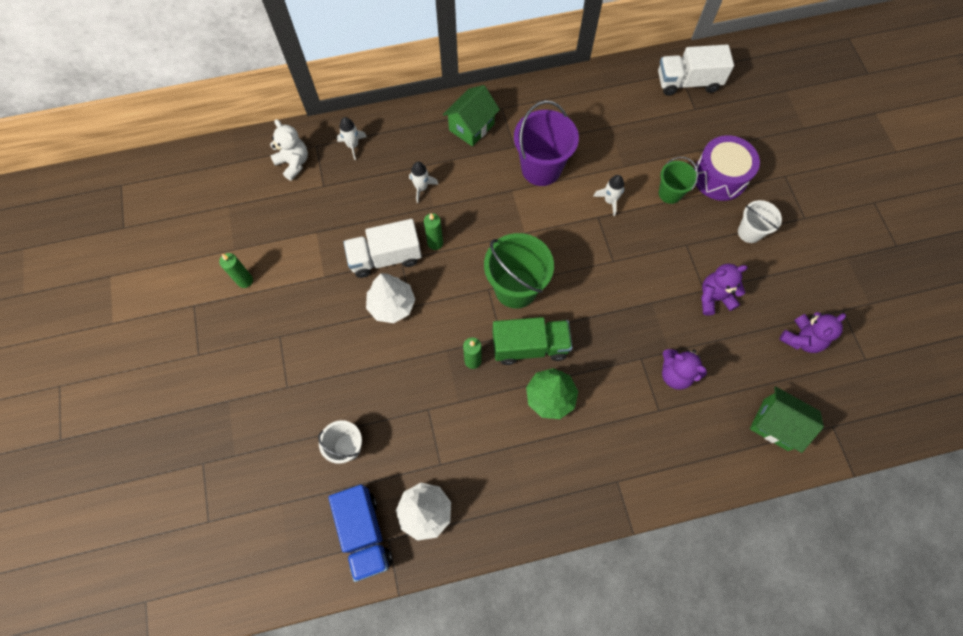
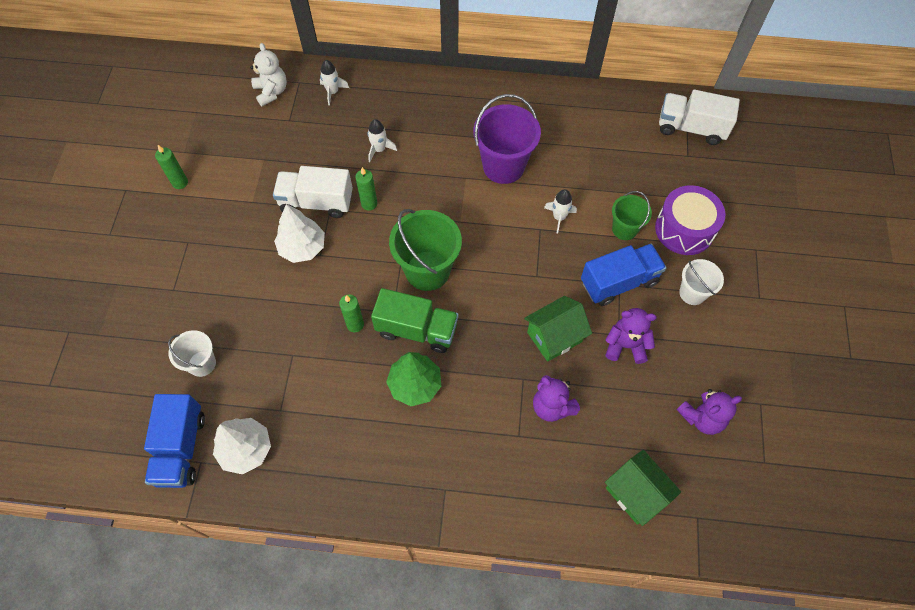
camera: 20 degrees right, 5 degrees down
green house [443,85,500,147] -> green house moved to [524,296,592,362]
none -> blue truck [581,244,666,306]

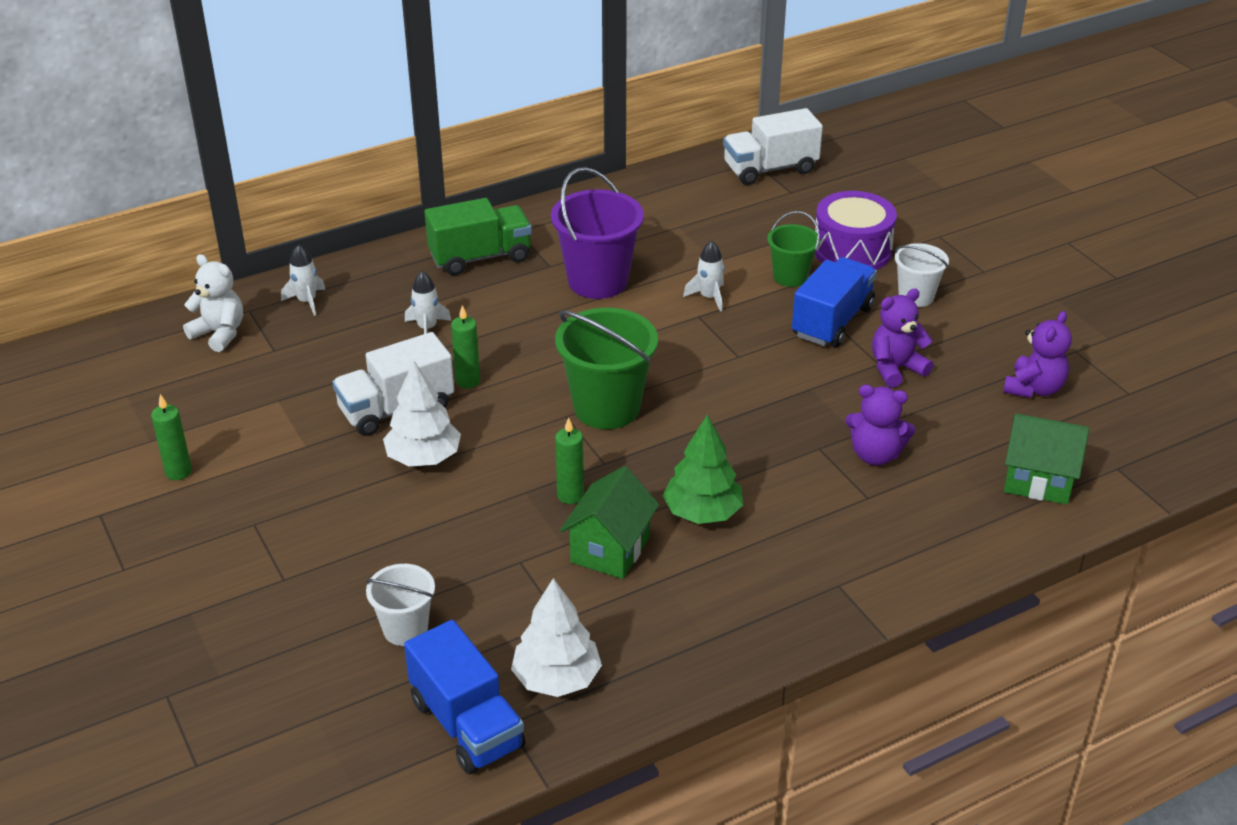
camera: 35 degrees left, 25 degrees down
green truck [371,288,458,353] -> green truck moved to [424,198,532,275]
green house [524,296,592,362] -> green house moved to [560,466,659,579]

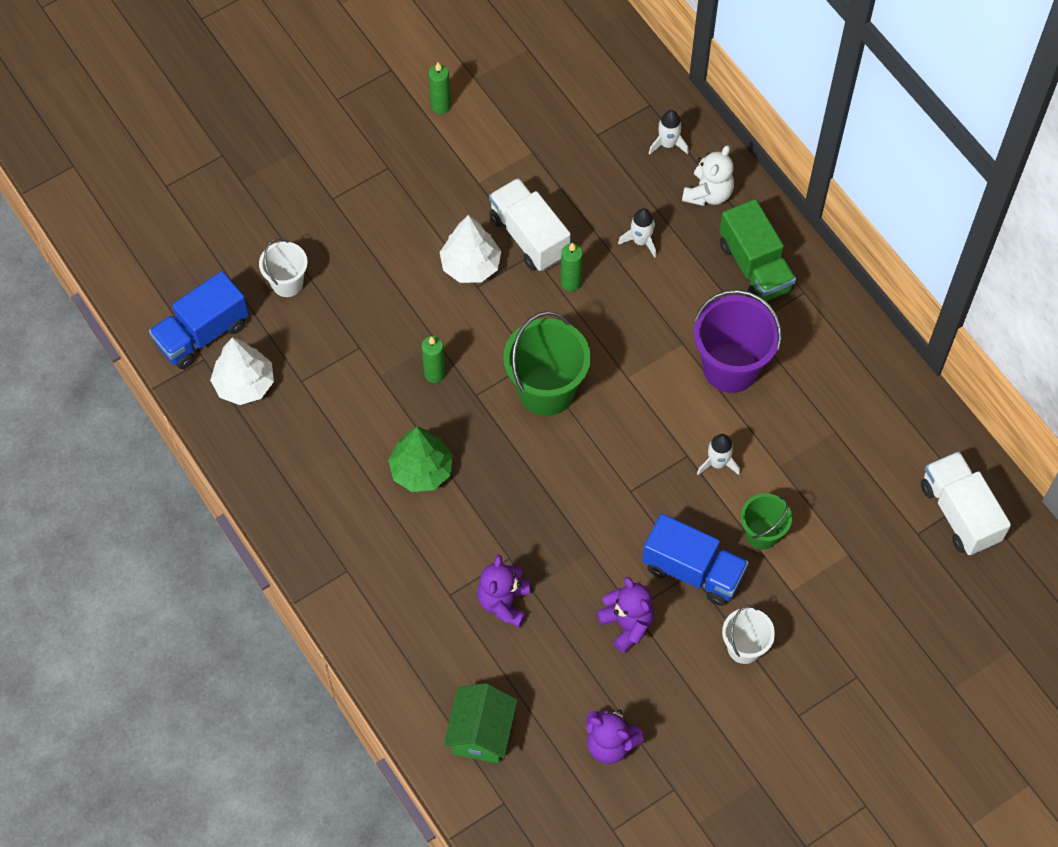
camera: 85 degrees right, 25 degrees up
white teddy bear [183,254,243,352] -> white teddy bear moved to [682,145,734,206]
green house [560,466,659,579] -> none
purple drum [815,191,897,270] -> none

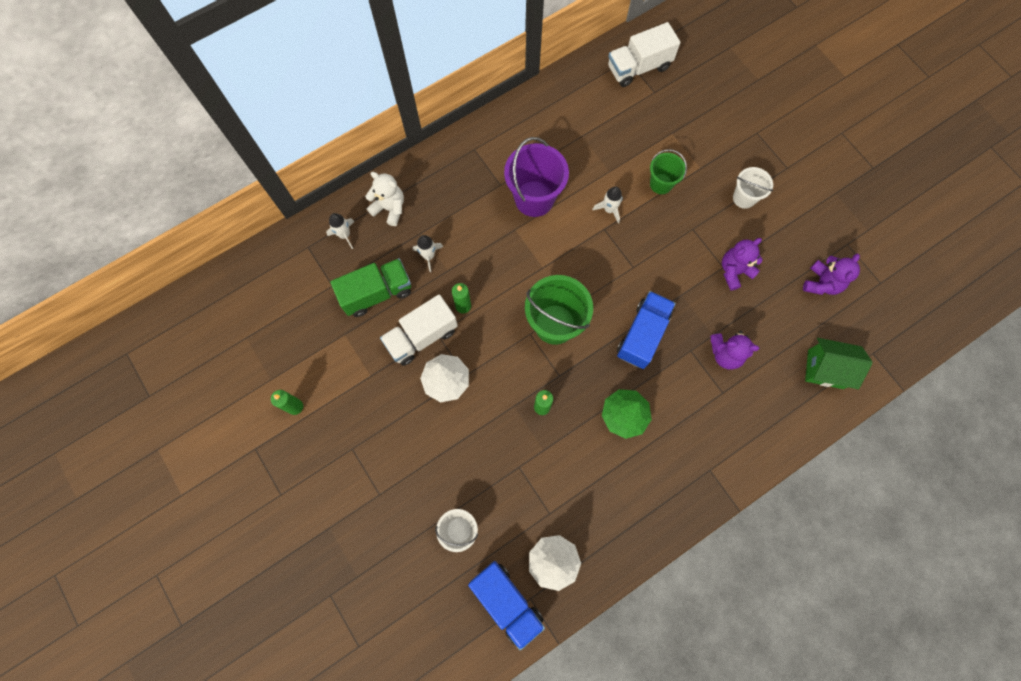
camera: 90 degrees left, 10 degrees up
blue truck [642,514,749,606] -> blue truck moved to [617,291,676,369]
green truck [719,199,796,301] -> green truck moved to [330,258,411,317]

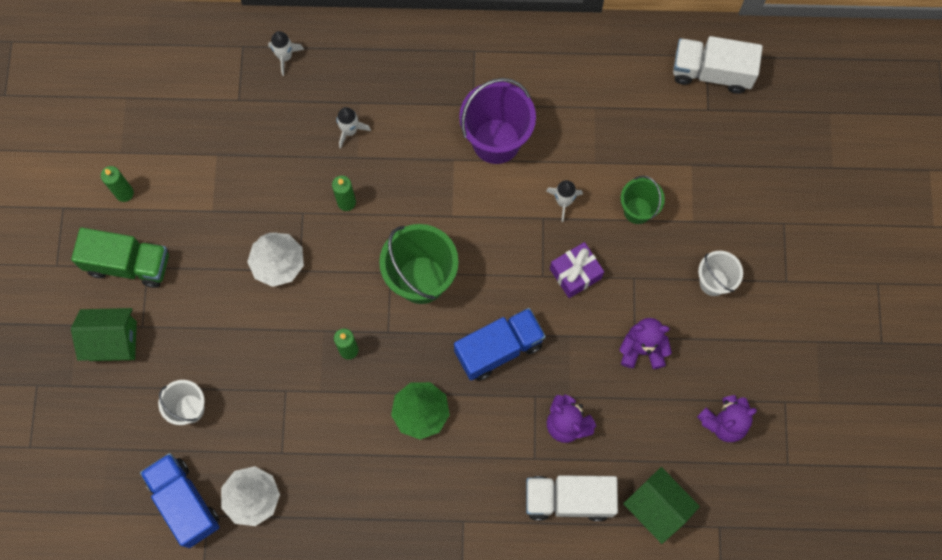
camera: 35 degrees right, 0 degrees up
green truck [330,258,411,317] -> green truck moved to [71,228,169,288]
white teddy bear [365,172,404,226] -> none
white truck [380,295,458,366] -> white truck moved to [526,475,618,521]
blue truck [468,561,545,651] -> blue truck turned 150 degrees clockwise [140,453,220,548]
none -> green house [71,308,137,361]
none -> purple gift [550,242,604,298]

